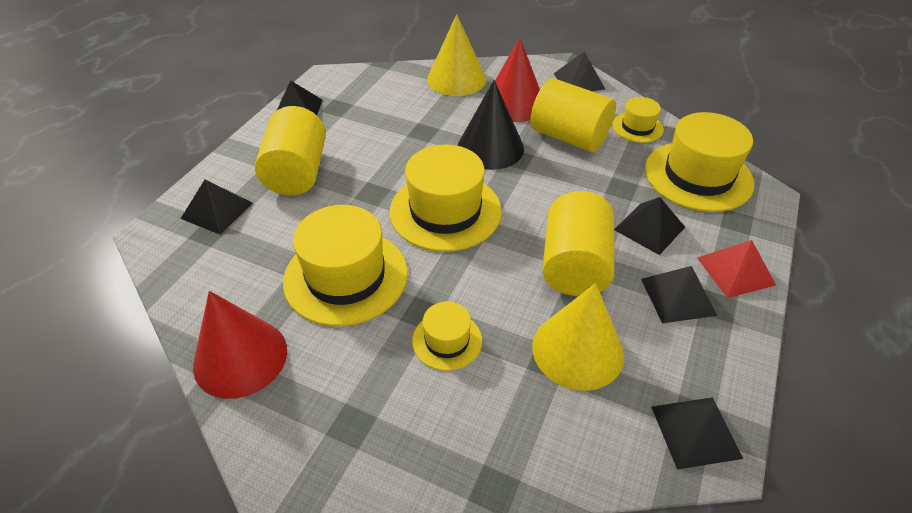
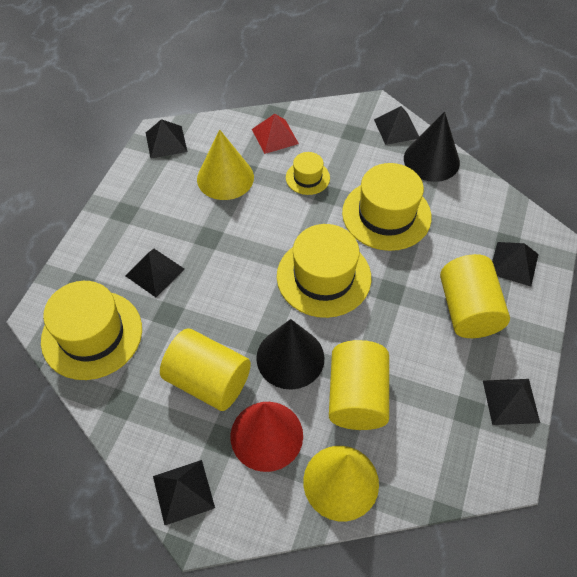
camera: 175 degrees right, 10 degrees up
red cone [193,291,287,399] -> black cone [404,111,460,182]
yellow cylinder [542,191,614,296] -> yellow cylinder moved to [329,340,389,430]
yellow hat [612,97,664,143] -> none
black pyramid [641,266,718,323] -> black pyramid moved to [374,106,419,145]
red pyramid [697,240,776,298] -> red pyramid moved to [252,114,299,154]

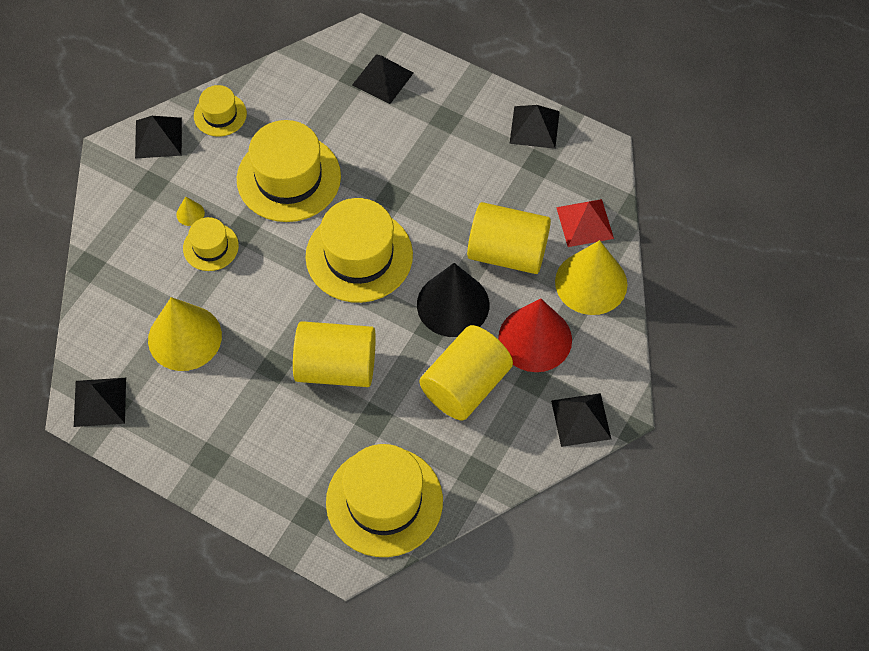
camera: 80 degrees left, 5 degrees up
black pyramid [125,249,185,297] -> none
red pyramid [252,114,299,154] -> red pyramid moved to [556,199,614,247]
black cone [404,111,460,182] -> yellow hat [194,85,247,137]
yellow cylinder [440,254,510,338] -> yellow cylinder moved to [293,321,376,387]
none -> yellow cone [176,196,205,226]

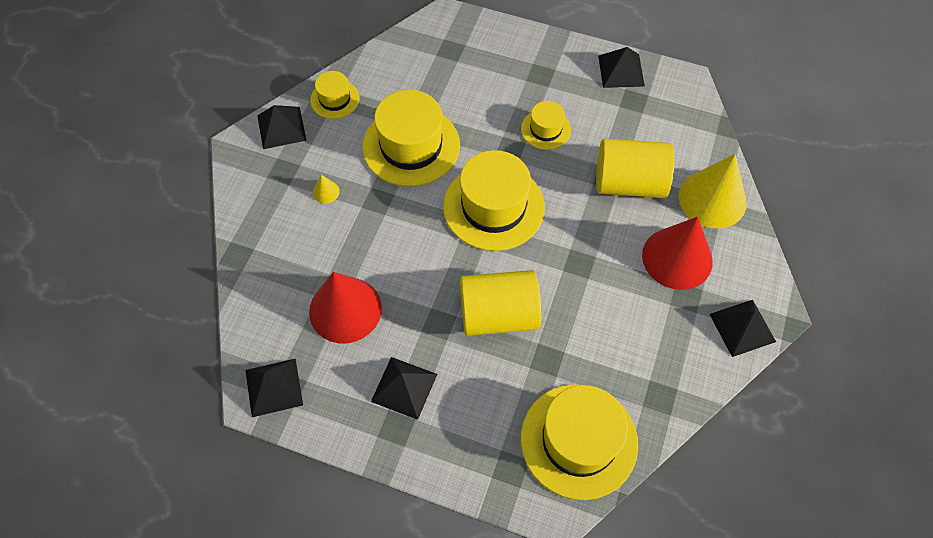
camera: 10 degrees left, 0 degrees up
yellow cone [148,297,222,371] -> red cone [309,272,382,343]
yellow hat [183,217,239,271] -> yellow hat moved to [521,101,571,150]
black pyramid [352,54,413,104] -> black pyramid moved to [371,357,437,420]
black cone [417,263,489,337] -> none
yellow cylinder [419,325,513,420] -> none
red pyramid [556,199,614,247] -> none

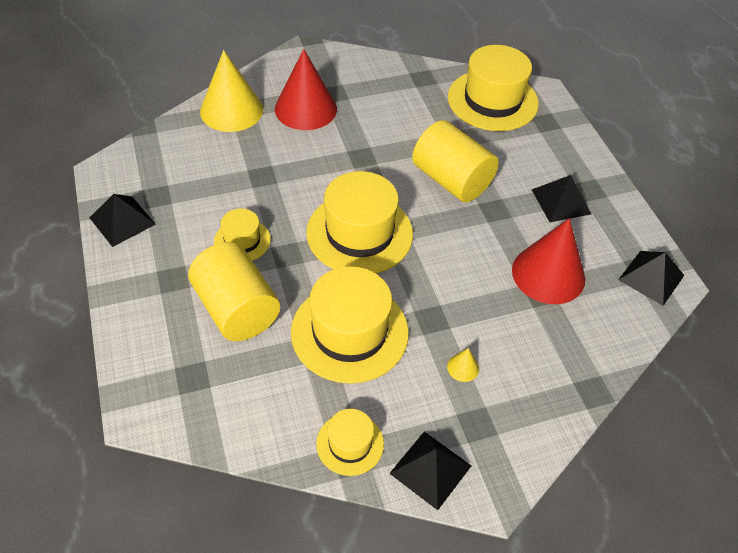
camera: 130 degrees left, 10 degrees down
yellow cylinder [596,139,675,198] -> yellow cylinder moved to [188,242,280,341]
black pyramid [710,300,776,357] -> none

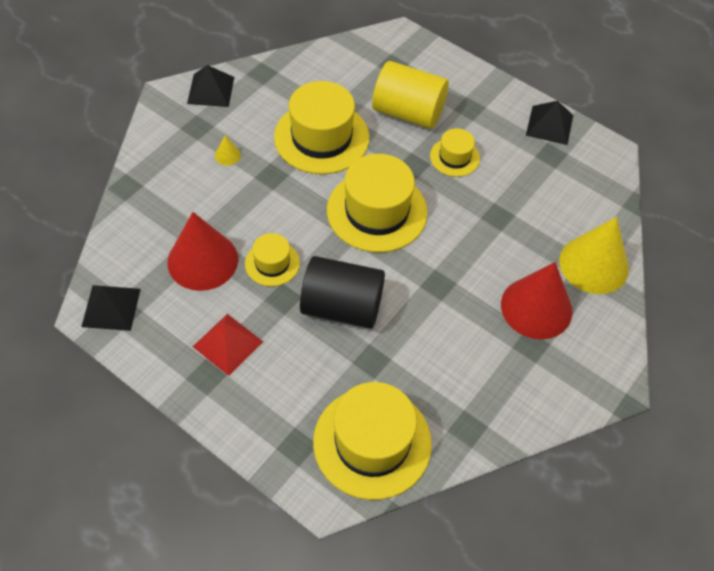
camera: 145 degrees right, 5 degrees up
yellow hat [316,409,384,476] -> yellow hat moved to [245,233,300,286]
yellow cylinder [412,120,499,203] -> black cylinder [300,256,385,329]
black pyramid [532,175,592,222] -> red pyramid [193,314,263,376]

